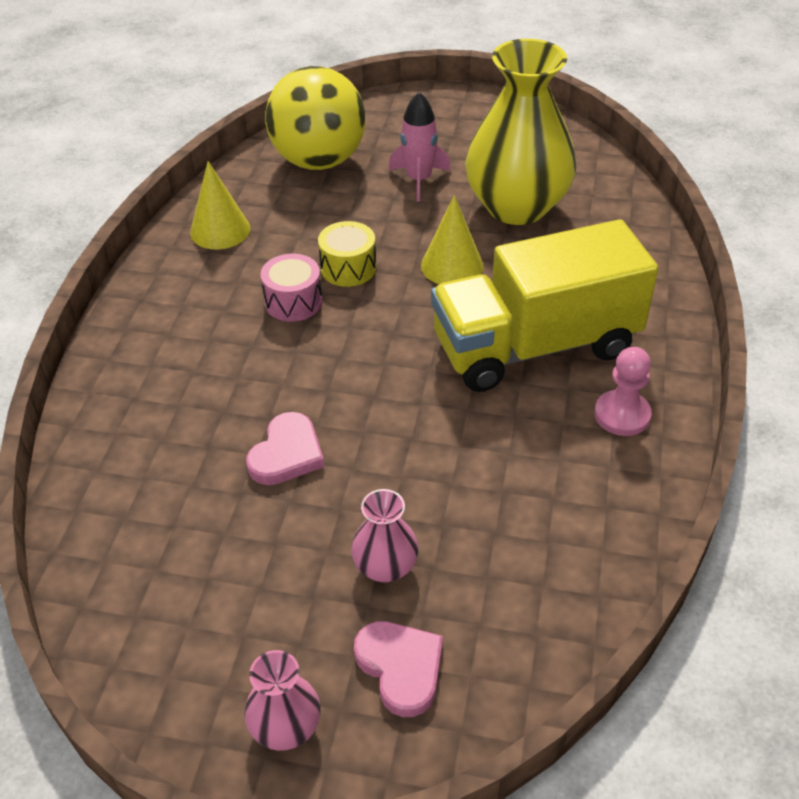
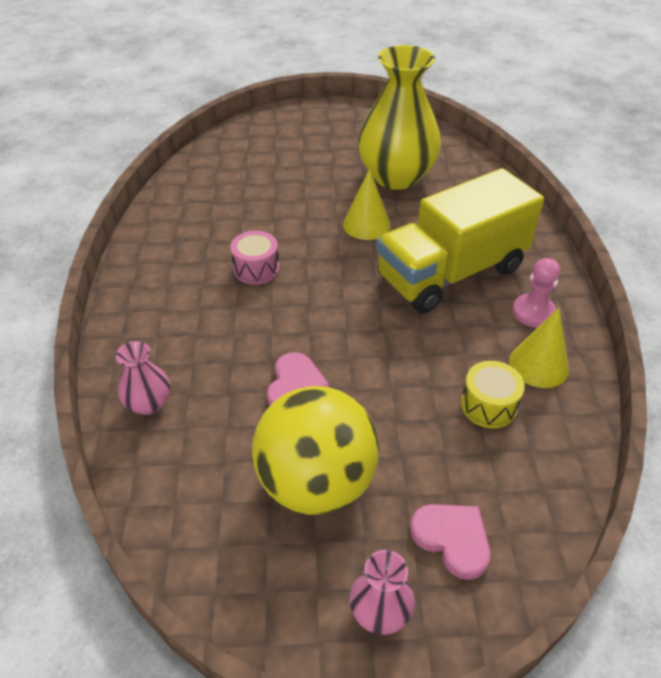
camera: 15 degrees left, 0 degrees up
yellow cone [190,161,250,250] -> yellow cone moved to [509,308,569,388]
yellow ball [265,66,366,170] -> yellow ball moved to [252,386,379,515]
yellow drum [318,221,376,287] -> yellow drum moved to [461,361,525,428]
pink vase [351,489,419,582] -> pink vase moved to [116,341,170,415]
pink rocket [388,92,451,201] -> none

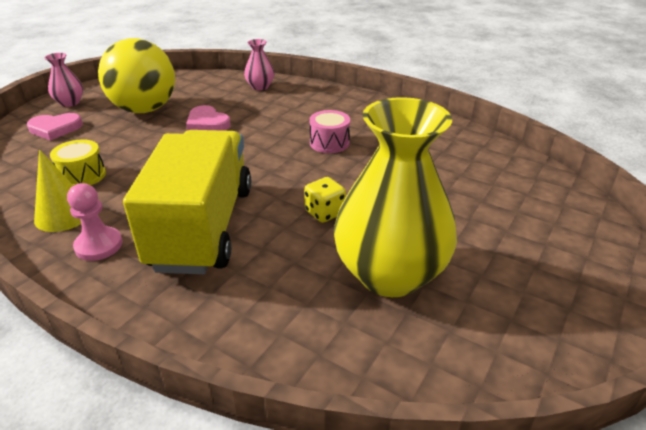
camera: 125 degrees right, 10 degrees down
yellow cone [343,168,391,240] -> yellow dice [304,177,346,223]

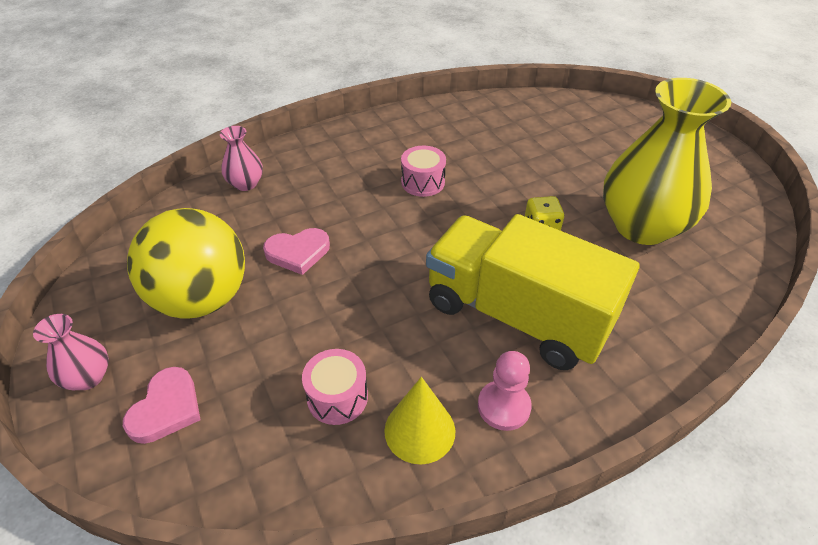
camera: 60 degrees left, 10 degrees up
yellow drum [50,139,106,186] -> pink drum [302,349,368,425]

